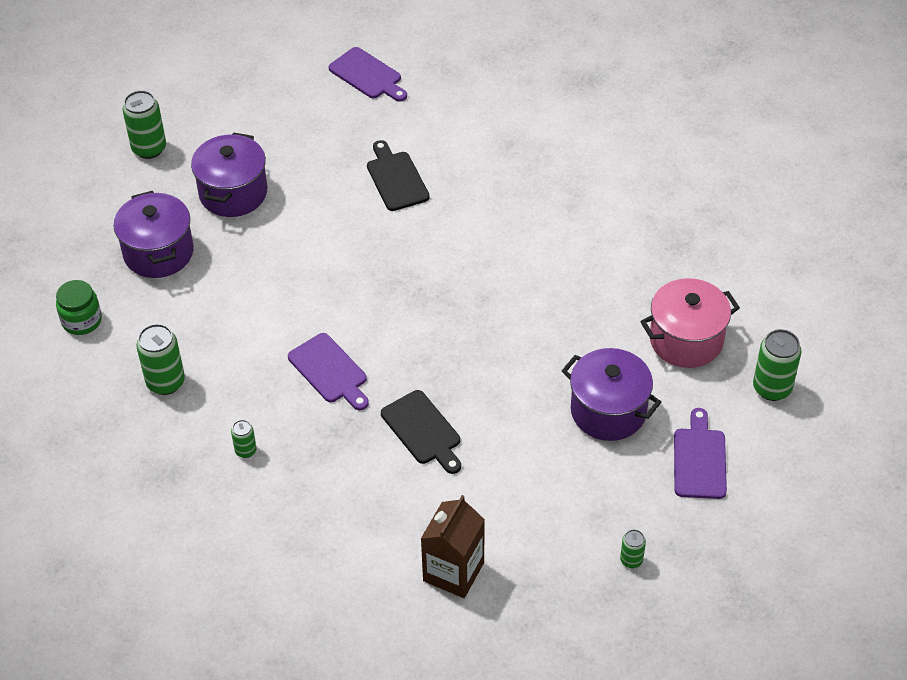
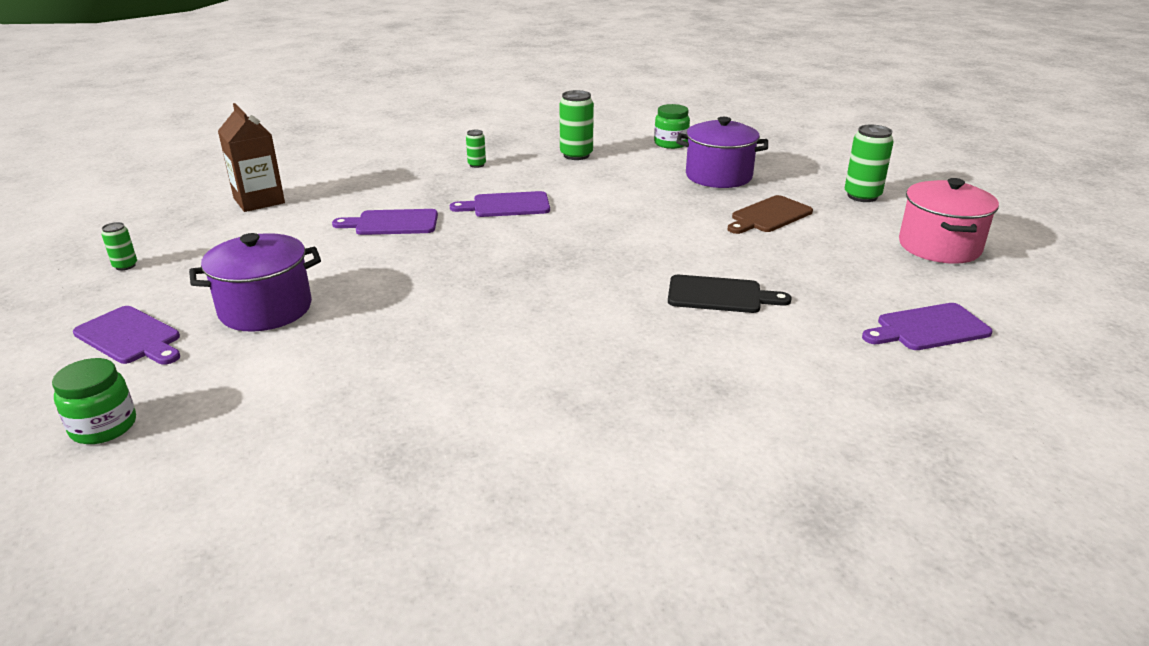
camera: 120 degrees right, 20 degrees down
purple pot [191,133,267,217] -> brown cutting board [727,195,813,234]
black cutting board [381,390,461,474] -> purple cutting board [332,209,438,235]
pink pot [640,278,740,368] -> pink pot moved to [899,178,999,264]
green can [753,329,802,401] -> green jar [52,358,136,444]

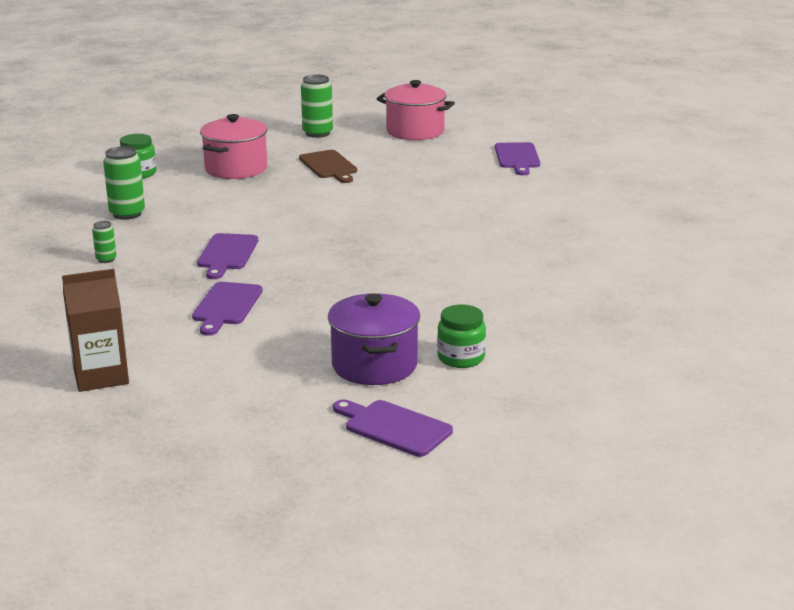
camera: 75 degrees left, 5 degrees down
green jar [52,358,136,444] -> green jar moved to [437,305,486,368]
purple cutting board [73,306,180,365] -> purple cutting board turned 105 degrees counterclockwise [333,400,453,457]
green can [102,222,137,270] -> none
black cutting board [668,275,792,313] -> none
purple pot [676,117,768,188] -> pink pot [200,114,267,179]

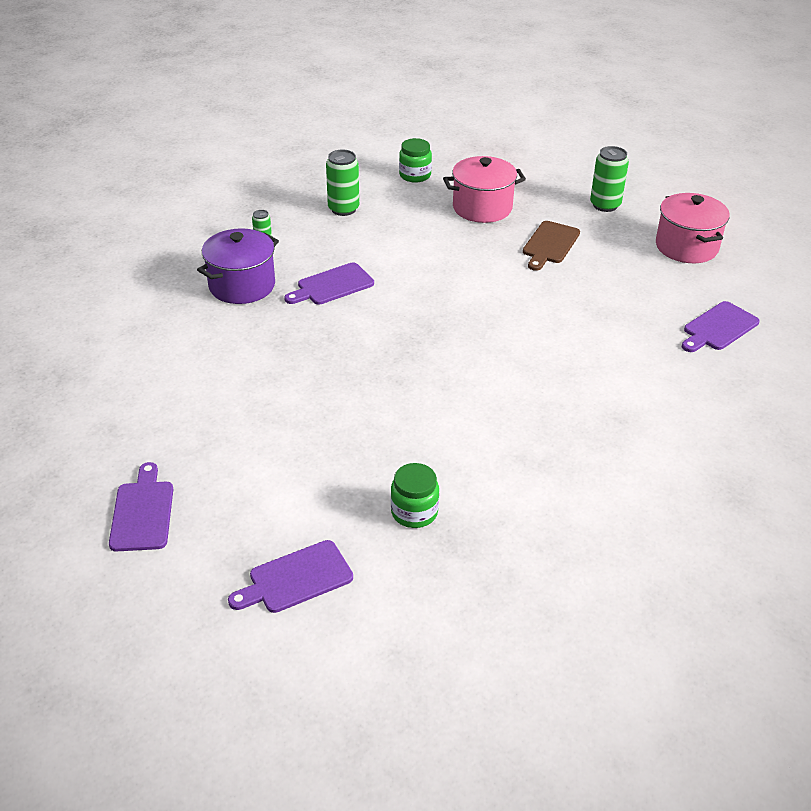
camera: 50 degrees right, 15 degrees up
brown carton [62,269,129,392] -> none
purple cutting board [192,282,263,336] -> purple cutting board moved to [228,540,353,613]
purple pot [328,293,420,385] -> purple pot moved to [197,228,279,304]
green jar [437,305,486,368] -> green jar moved to [391,463,439,528]

